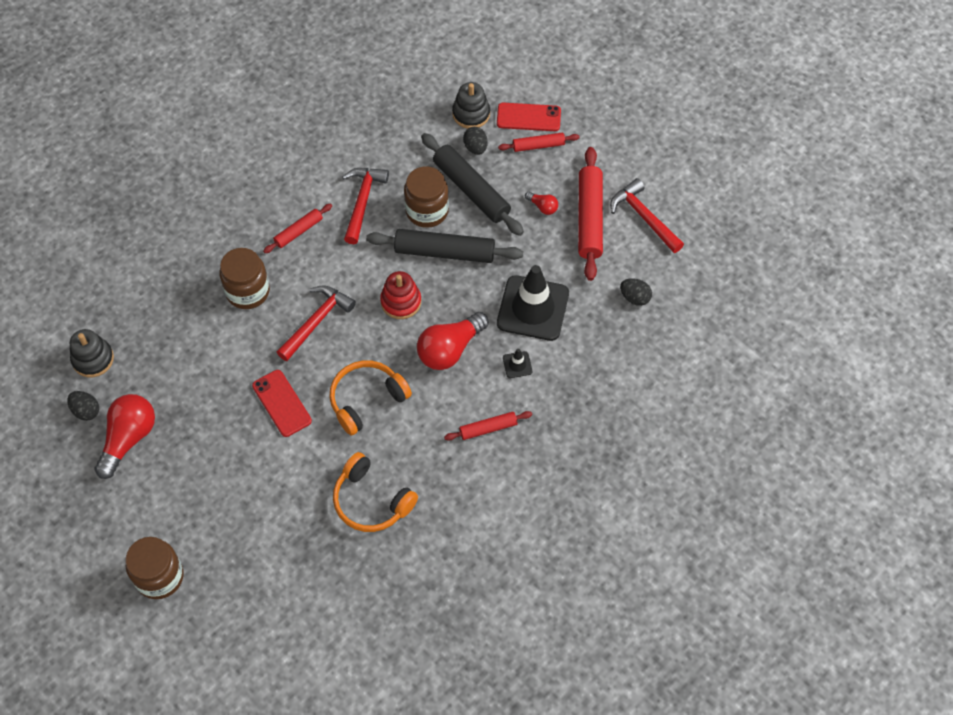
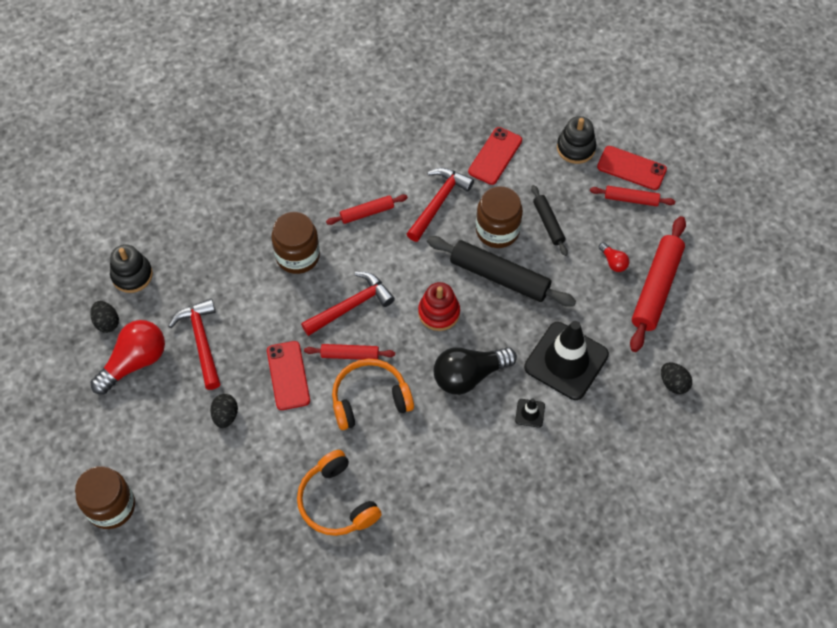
camera: 20 degrees right, 0 degrees up
red light bulb [417,312,489,370] -> black light bulb [434,347,517,395]
black rolling pin [421,133,524,236] -> black rolling pin [531,185,568,256], size x0.55
red rolling pin [444,411,532,441] -> red rolling pin moved to [304,344,395,360]
black egg [463,127,488,155] -> black egg moved to [210,394,238,428]
red hammer [610,178,684,253] -> red hammer moved to [169,299,220,390]
none -> red phone [468,127,522,185]

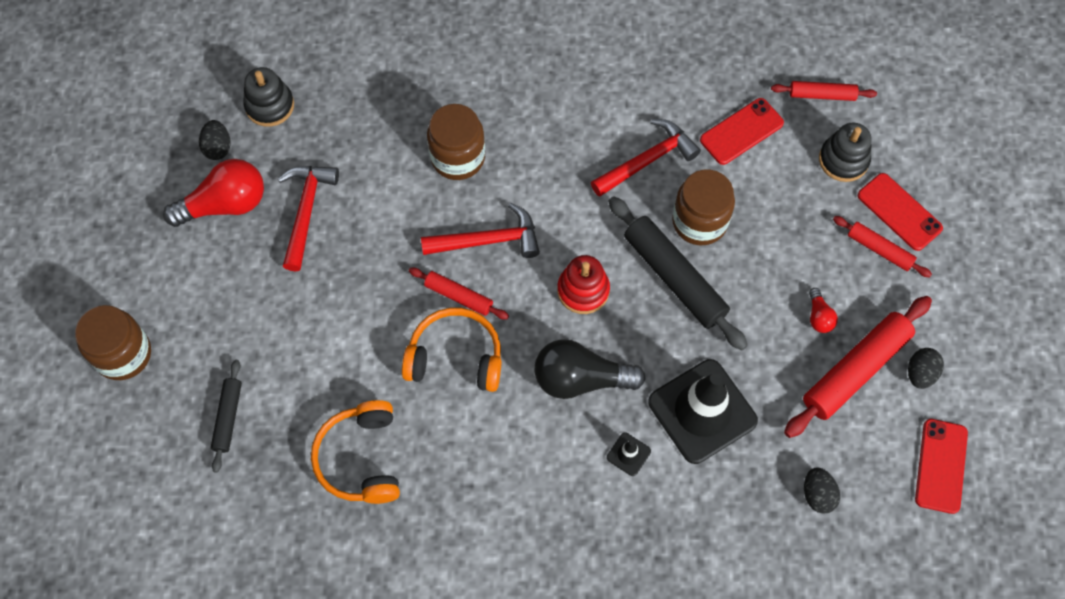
camera: 25 degrees right, 5 degrees up
black egg [210,394,238,428] -> black egg moved to [908,348,944,389]
red phone [267,341,310,410] -> red phone moved to [915,419,968,514]
red rolling pin [326,195,408,225] -> red rolling pin moved to [771,81,877,101]
black rolling pin [531,185,568,256] -> black rolling pin moved to [211,360,242,473]

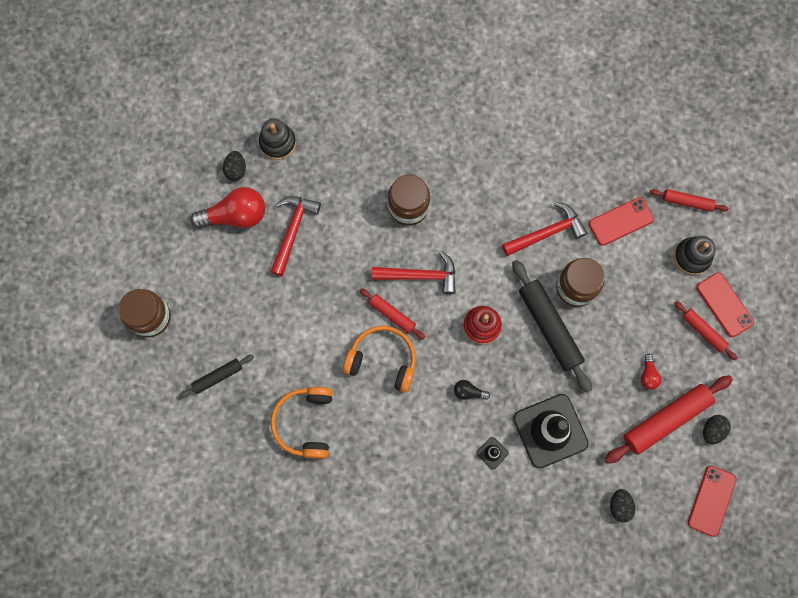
camera: 10 degrees right, 10 degrees up
black rolling pin [211,360,242,473] -> black rolling pin turned 45 degrees clockwise [179,355,254,398]
black light bulb [534,339,646,399] -> black light bulb [454,380,490,400], size x0.47

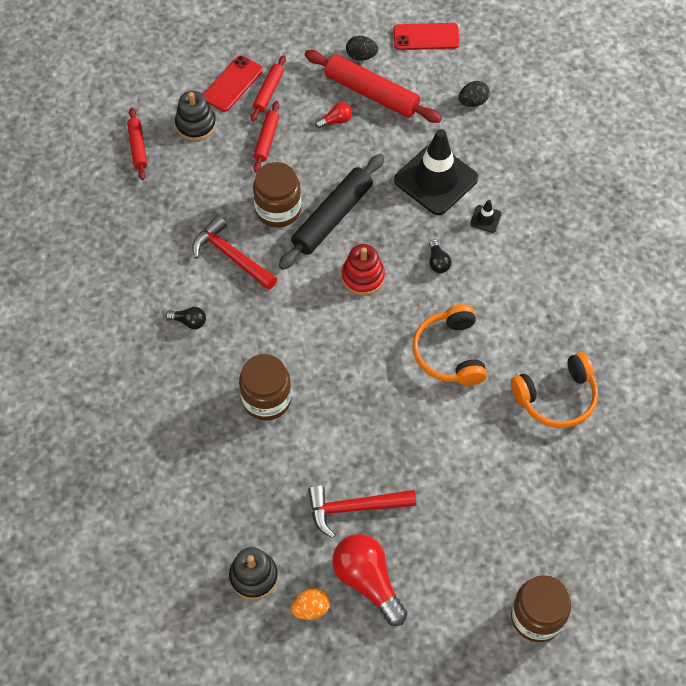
camera: 115 degrees left, 15 degrees down
black rolling pin [179,355,254,398] -> none
black egg [223,151,246,181] -> orange egg [291,588,330,620]
red rolling pin [360,288,425,339] -> red rolling pin moved to [253,101,279,173]
red hammer [372,251,456,295] -> none
red phone [589,197,654,246] -> none
none -> black light bulb [166,307,206,329]

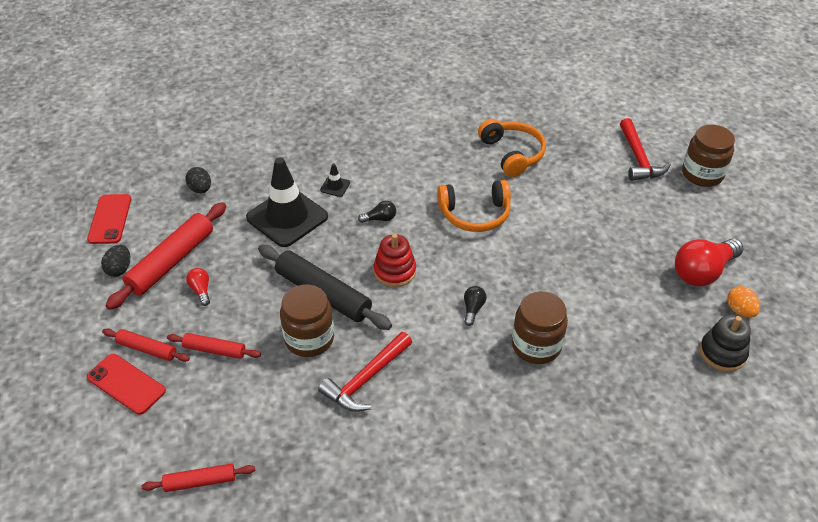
camera: 90 degrees left, 15 degrees down
black light bulb [166,307,206,329] -> black light bulb moved to [464,286,487,326]
black stacking toy [175,91,216,141] -> none
red hammer [308,485,416,538] -> red hammer moved to [620,118,671,181]

